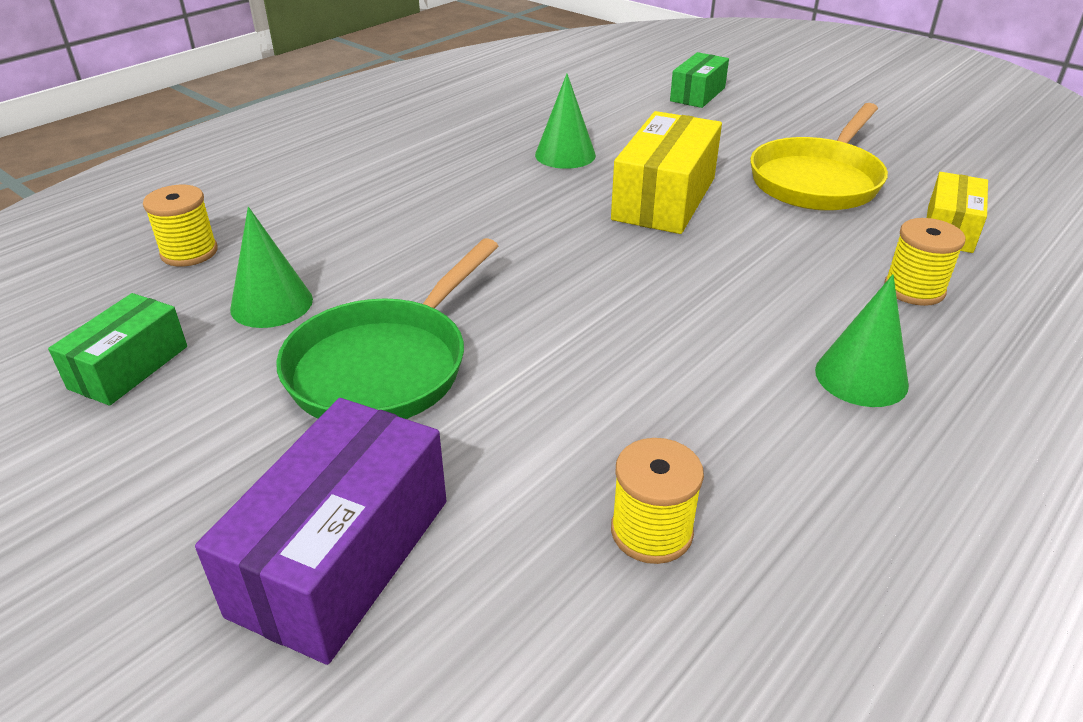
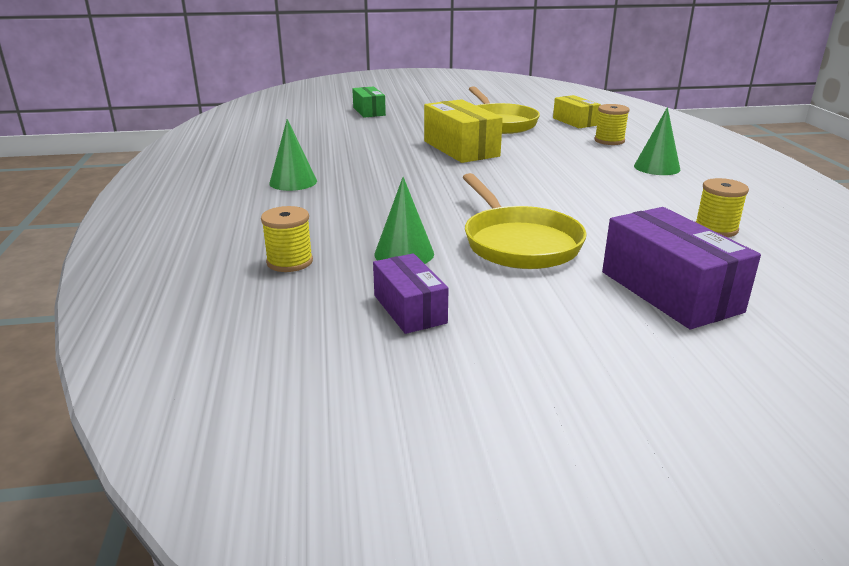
camera: 50 degrees left, 10 degrees down
green box [48,293,187,406] -> purple box [373,253,449,334]
green pan [276,238,498,419] -> yellow pan [463,173,587,269]
green cone [535,74,596,169] -> green cone moved to [269,119,317,191]

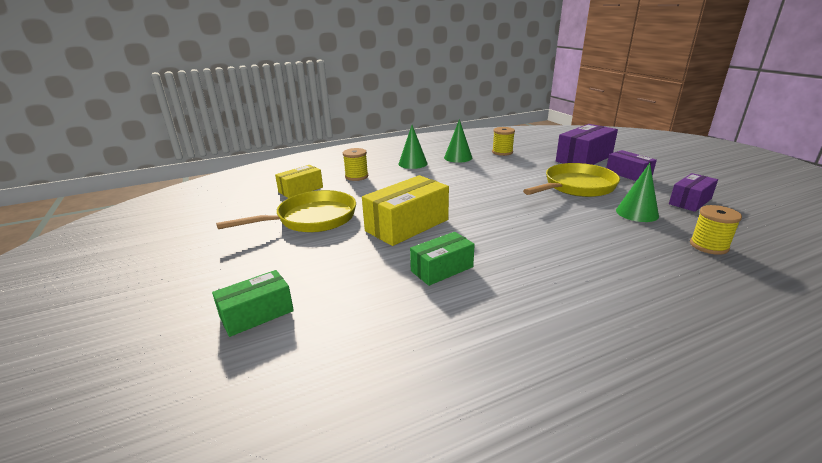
camera: 105 degrees left, 0 degrees up
green cone [269,119,317,191] -> green cone moved to [444,119,472,163]
none -> green box [410,232,475,286]
none -> purple box [606,150,657,181]

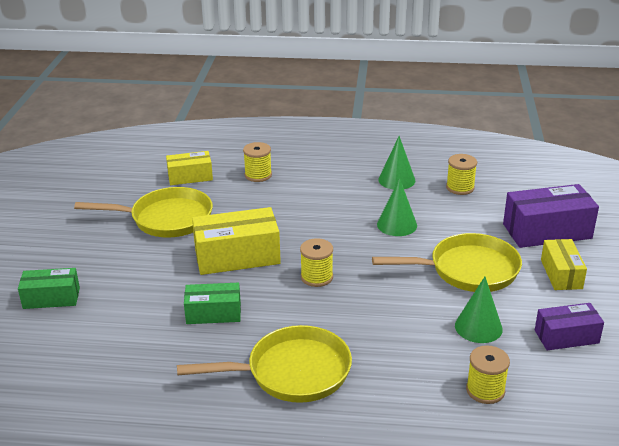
camera: 30 degrees right, 5 degrees up
green cone [399,125,428,169] -> green cone moved to [377,178,417,236]
purple box [606,150,657,181] -> yellow box [541,239,587,290]
none -> yellow pan [177,325,352,403]
none -> yellow spool [300,238,333,287]

